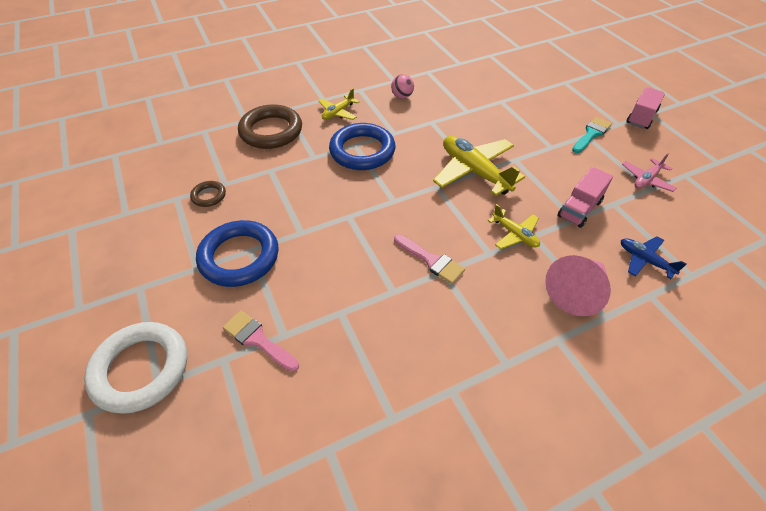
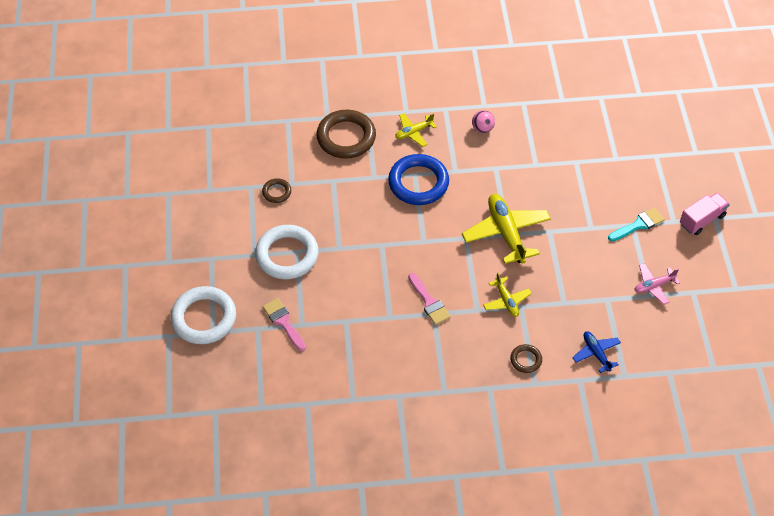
camera: 20 degrees right, 5 degrees up
blue ring [196,220,279,287] -> white ring [255,225,319,279]
pink cone [545,255,611,316] -> brown ring [510,344,542,373]
pink truck [557,167,613,228] -> none

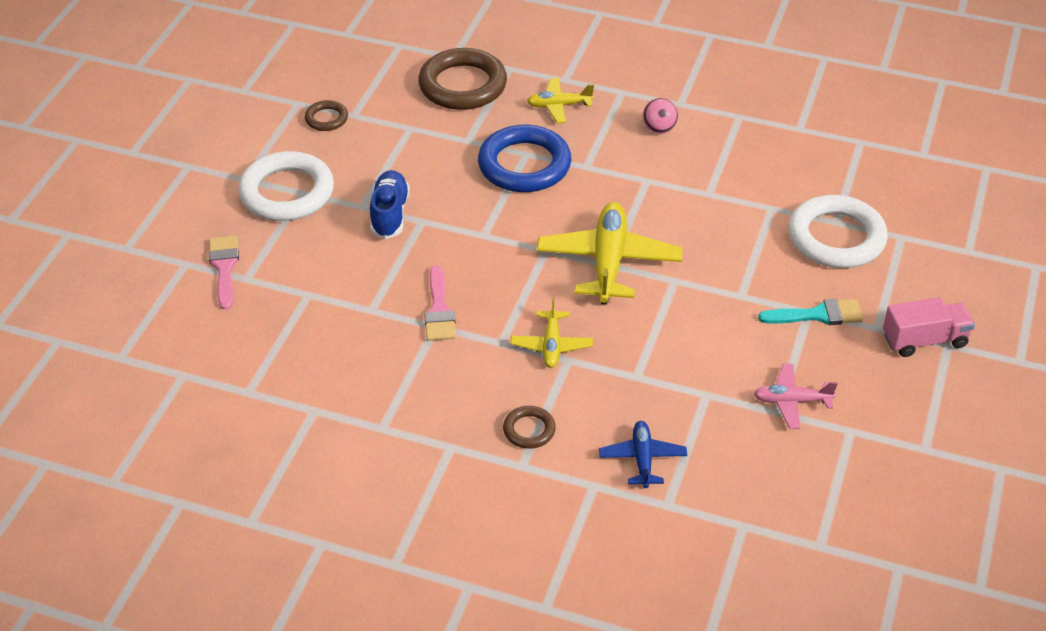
camera: 25 degrees right, 10 degrees down
white ring [170,286,236,344] -> white ring moved to [788,195,888,268]
none -> blue shoe [370,170,410,239]

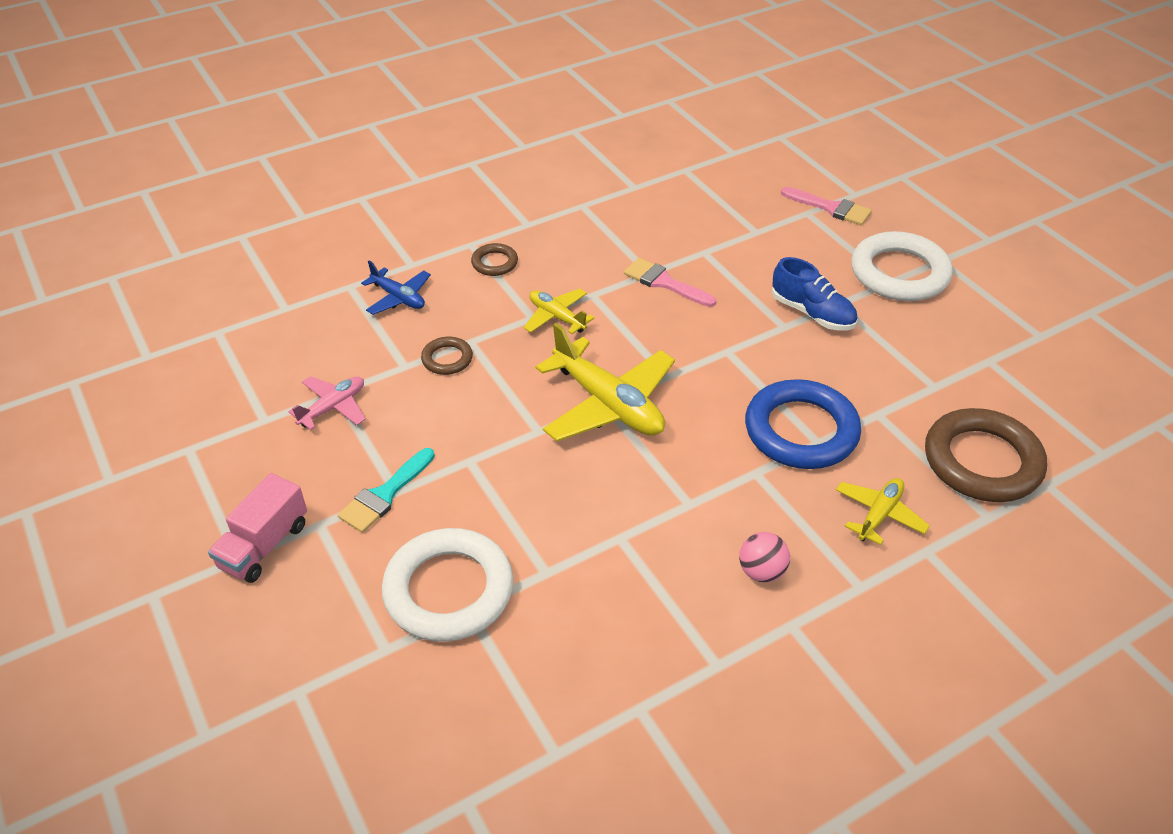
camera: 130 degrees right, 0 degrees up
brown ring [305,100,348,131] -> brown ring moved to [421,337,473,375]

